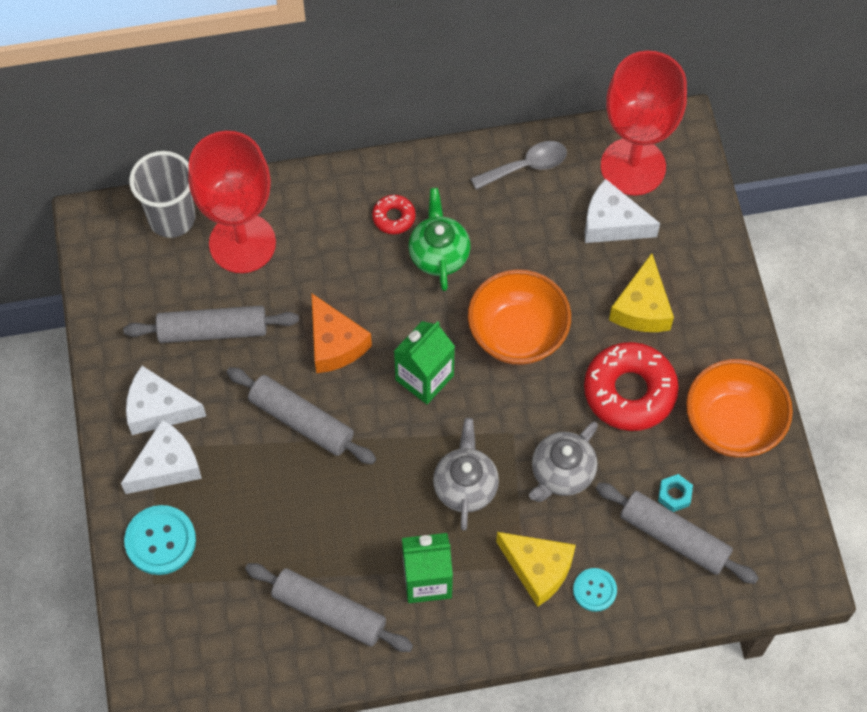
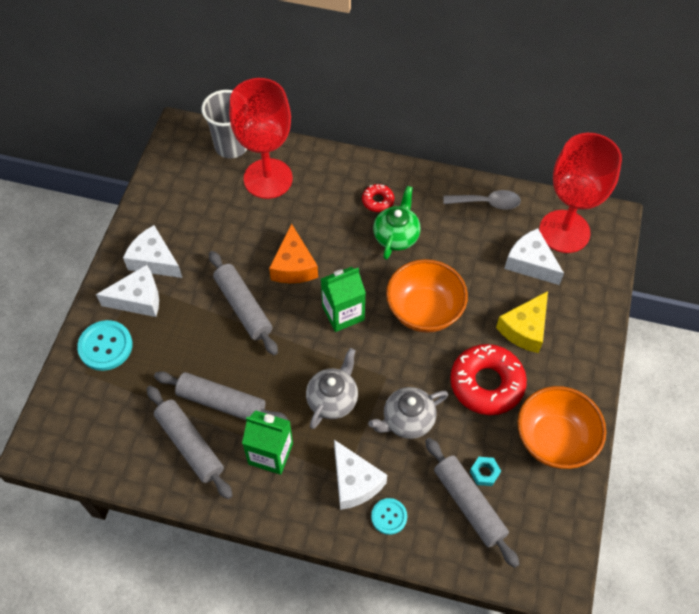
camera: 25 degrees right, 5 degrees down
grey rolling pin [123,306,299,343] -> grey rolling pin moved to [154,371,288,420]
yellow cheese [496,532,576,607] -> white cheese [334,440,387,510]

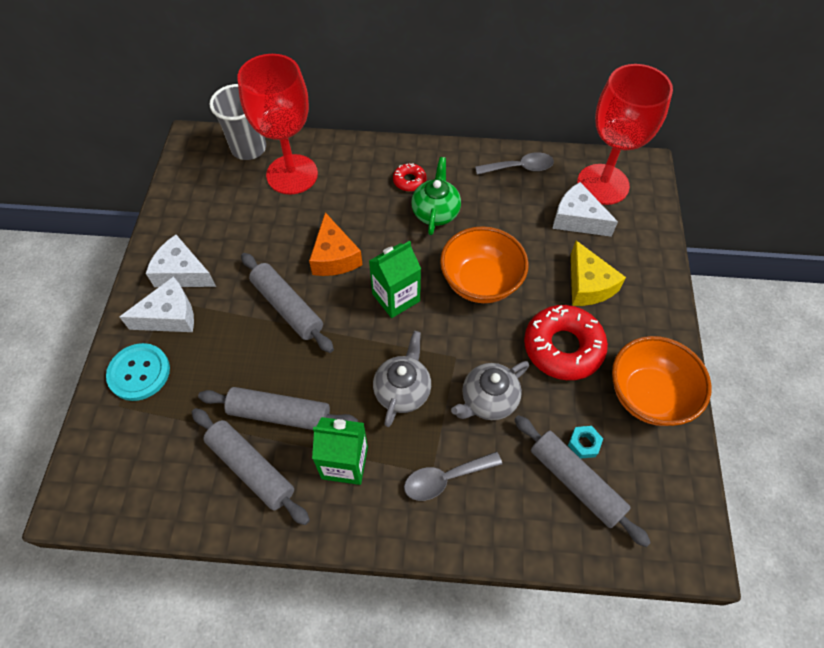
camera: 10 degrees left, 0 degrees up
white cheese [334,440,387,510] -> grey spoon [404,451,502,501]
turquoise button [371,498,407,535] -> none
yellow cheese [496,291,548,353] -> yellow cheese turned 45 degrees counterclockwise [571,241,626,306]

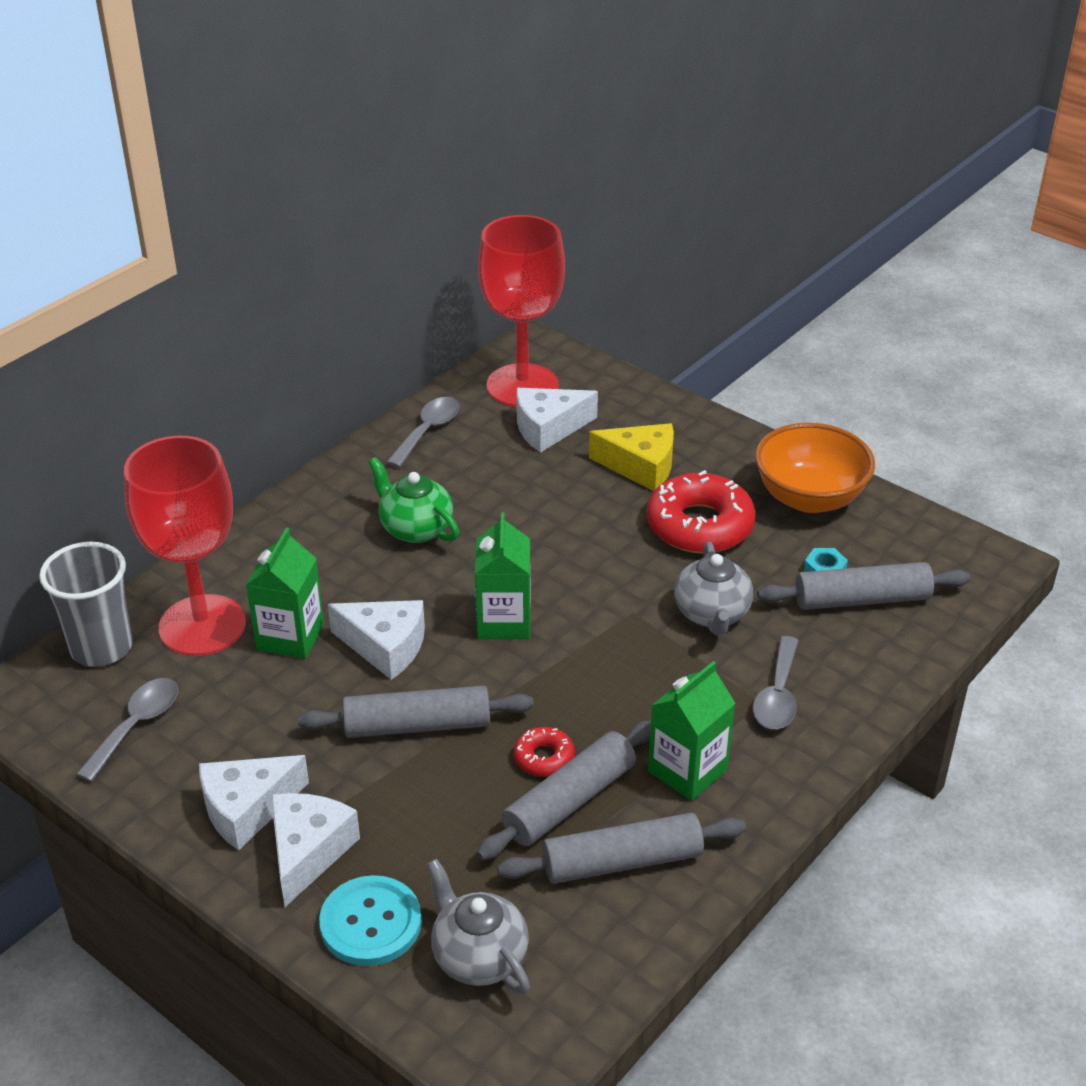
camera: 55 degrees left, 20 degrees down
orange cheese [309,212,362,276] -> white cheese [328,600,425,680]
grey teapot [373,331,431,427] -> grey teapot moved to [427,859,530,995]
red donut [393,163,427,191] -> red donut moved to [514,727,575,777]
orange bowl [440,226,529,303] -> none
none -> grey spoon [76,678,178,782]
none -> green carton [246,528,324,659]

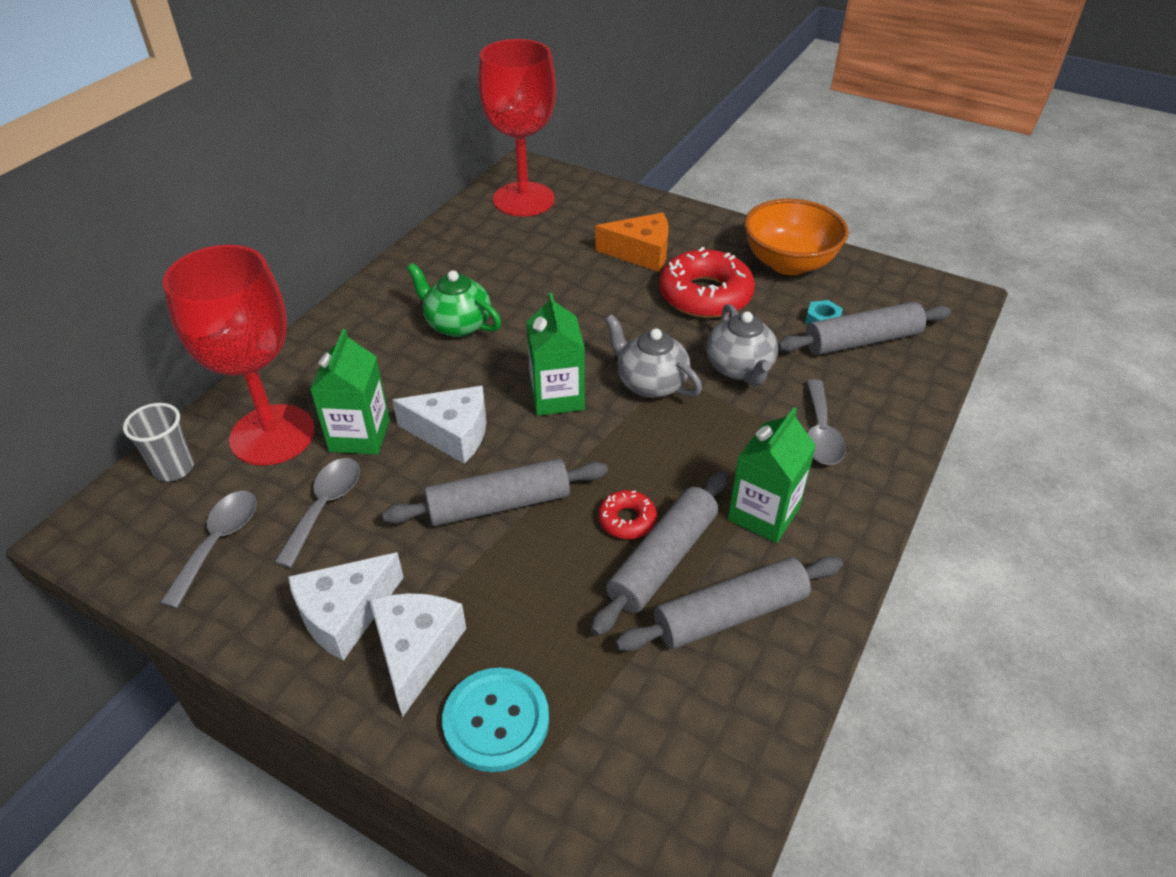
camera: 10 degrees left, 5 degrees up
grey cup [39,542,133,667] -> grey cup [123,403,194,482], size x0.65
grey spoon [386,397,460,468] -> grey spoon moved to [274,458,360,568]
grey teapot [427,859,530,995] -> grey teapot moved to [605,314,702,398]
white cheese [517,388,598,453] -> none
yellow cheese [589,423,674,491] -> orange cheese [595,213,669,272]

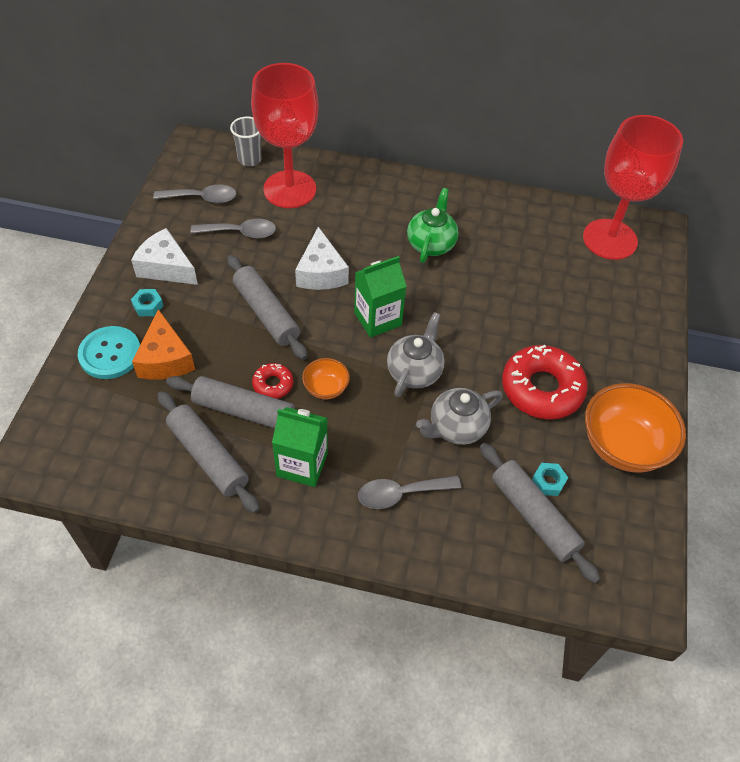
camera: 70 degrees right, 10 degrees up
green carton [310,329,390,455] -> none
white cheese [370,593,466,718] -> turquoise nut [131,289,163,316]
orange cheese [595,213,669,272] -> orange cheese moved to [132,309,195,379]
none -> orange bowl [302,358,350,399]

